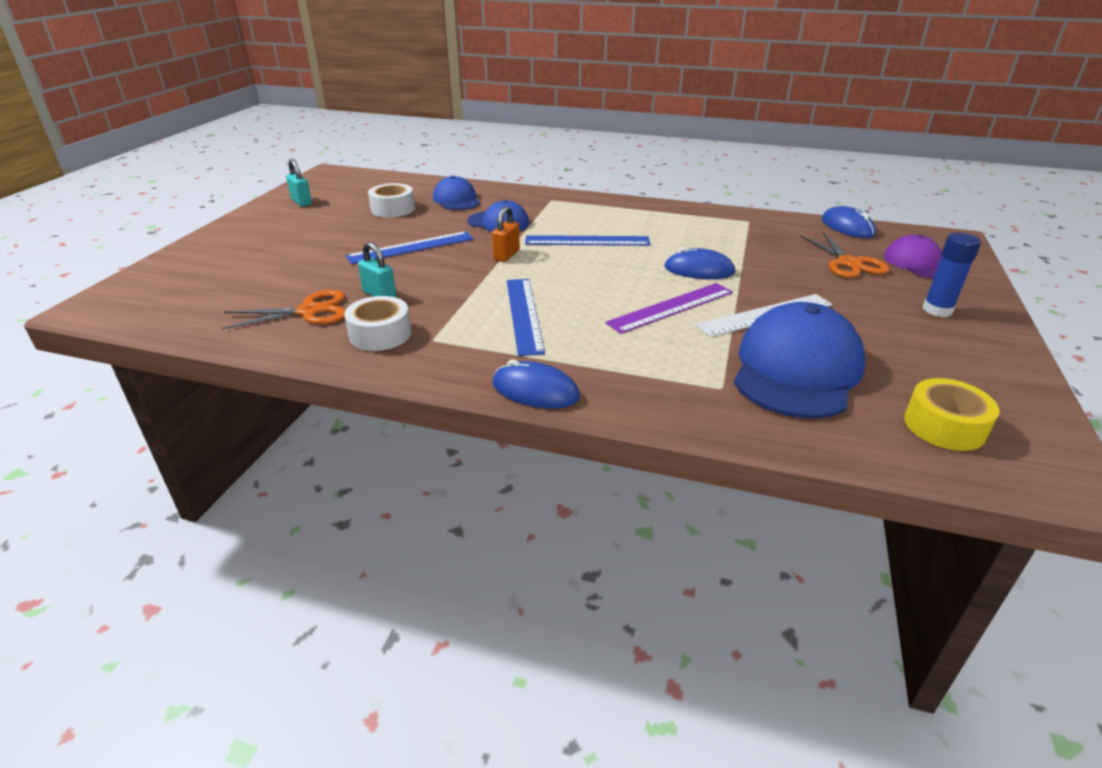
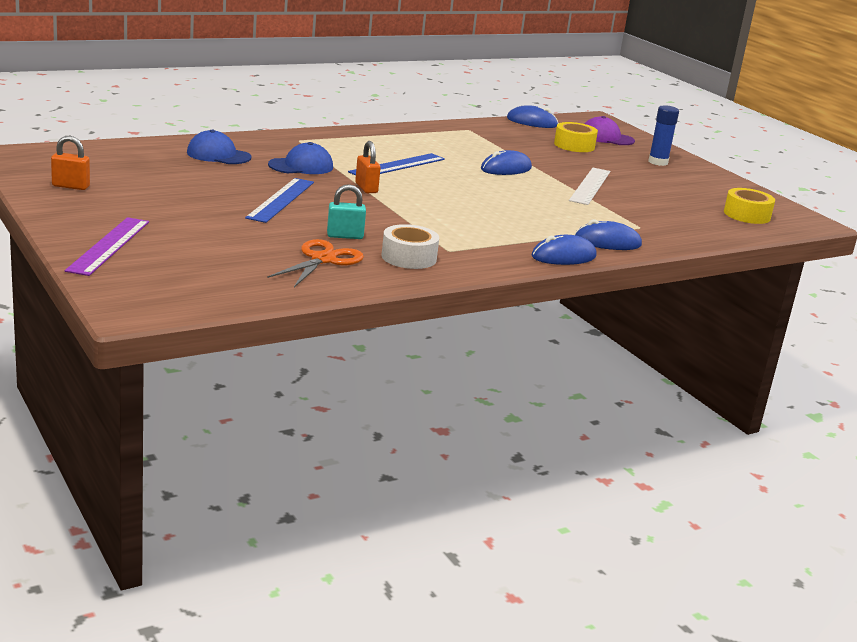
camera: 50 degrees left, 10 degrees down
turquoise padlock [286,159,312,207] -> orange padlock [51,136,90,190]
white tape [368,183,415,218] -> none
blue ruler [507,279,545,356] -> none
purple ruler [605,283,733,334] -> purple ruler moved to [65,217,149,276]
blue cap [734,302,866,418] -> none
orange scissors [800,232,890,278] -> yellow tape [554,122,598,152]
none -> blue mouse [574,219,642,250]

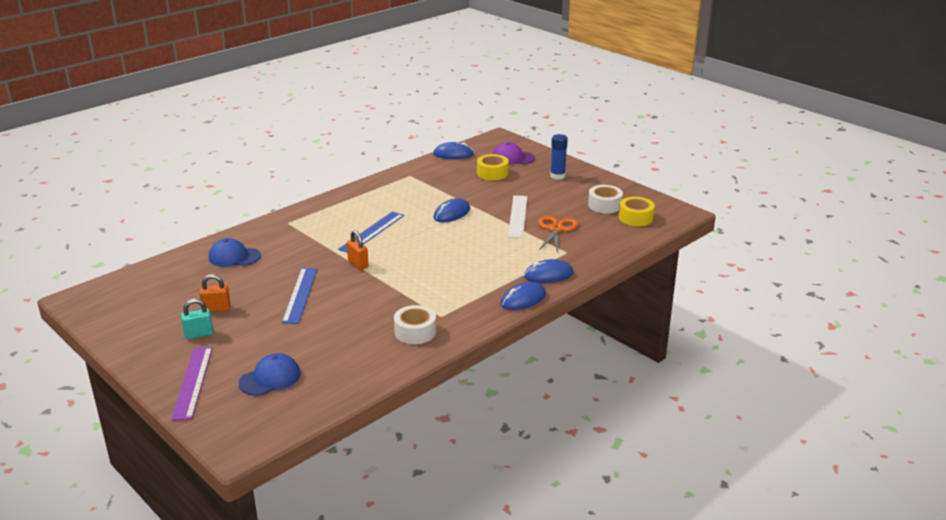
camera: 10 degrees left, 5 degrees up
orange padlock [51,136,90,190] -> orange padlock moved to [199,274,231,312]
orange scissors [267,239,364,287] -> orange scissors moved to [538,216,578,253]
blue cap [268,142,333,174] -> blue cap moved to [238,353,301,396]
turquoise padlock [327,184,366,239] -> turquoise padlock moved to [181,299,214,339]
none -> white tape [588,185,623,213]

